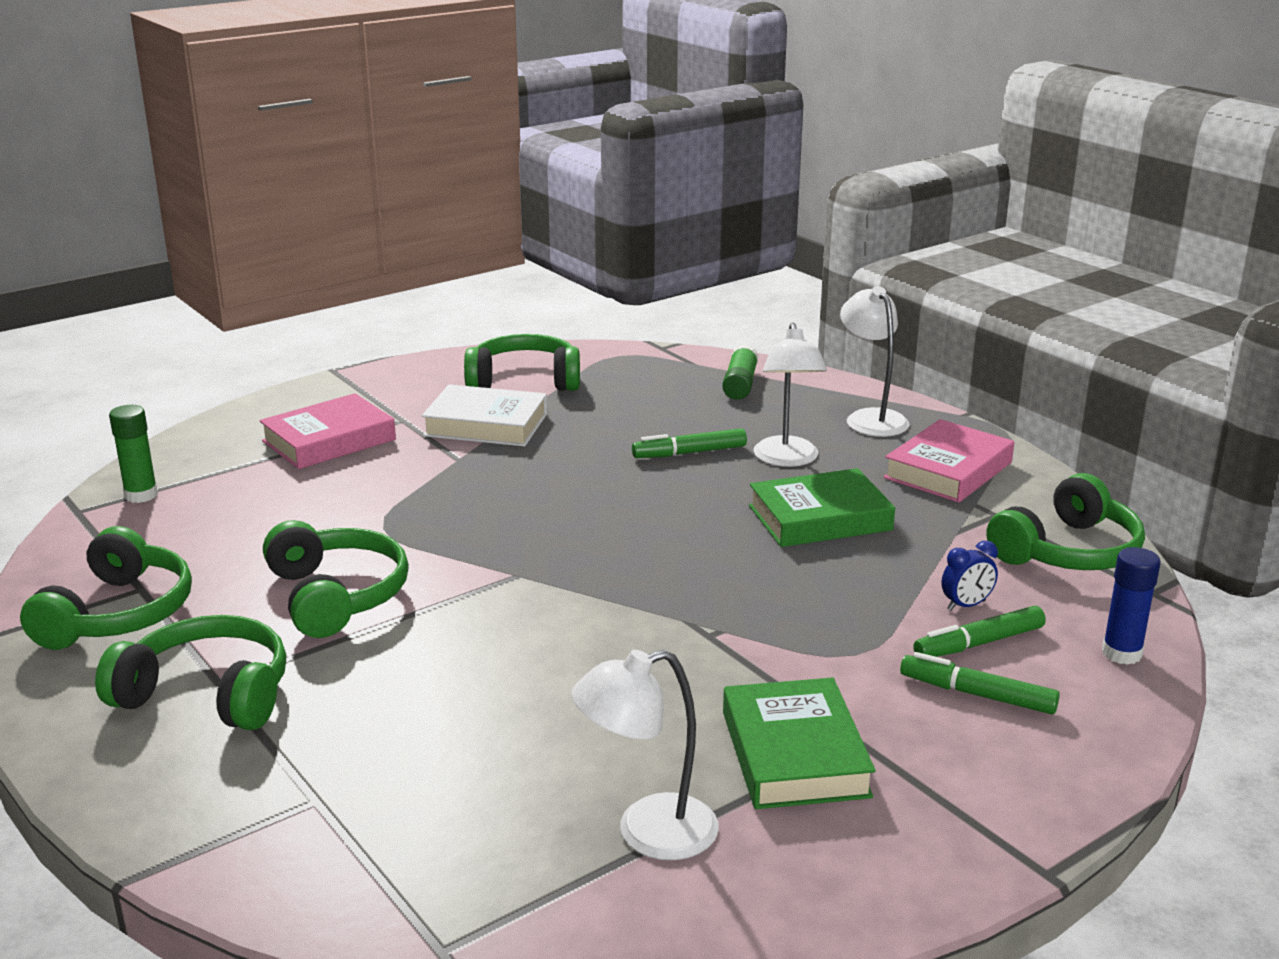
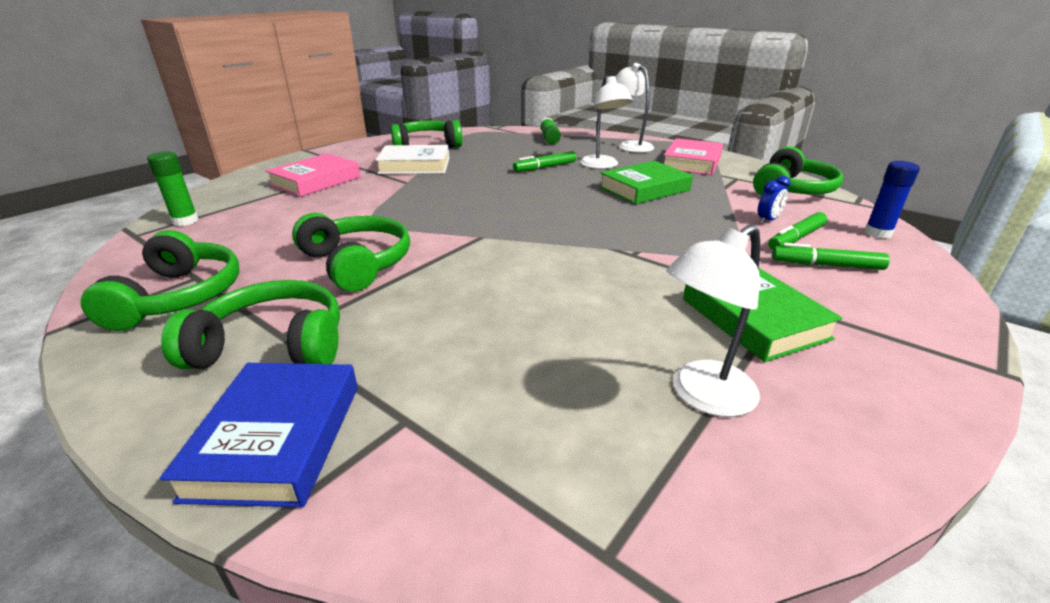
camera: 15 degrees left, 5 degrees up
none -> blue book [159,363,358,507]

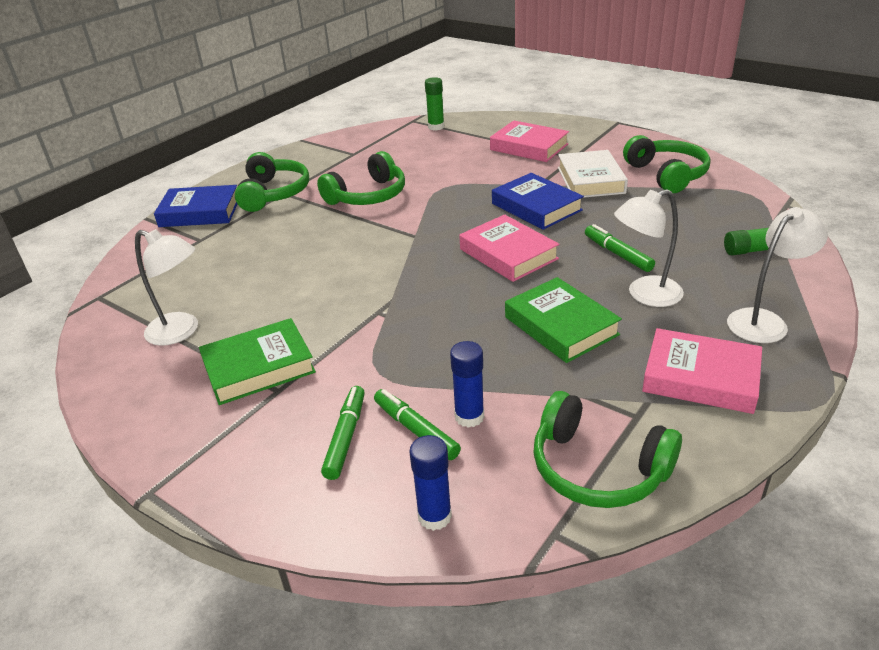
camera: 90 degrees right, 5 degrees up
green headphones [81,230,240,331] -> none
white lamp [666,224,760,417] -> white lamp turned 150 degrees clockwise [135,229,198,346]
blue clock [758,176,791,224] -> blue glue stick [450,341,484,428]
none -> pink book [460,215,560,282]
none -> blue book [492,173,584,230]

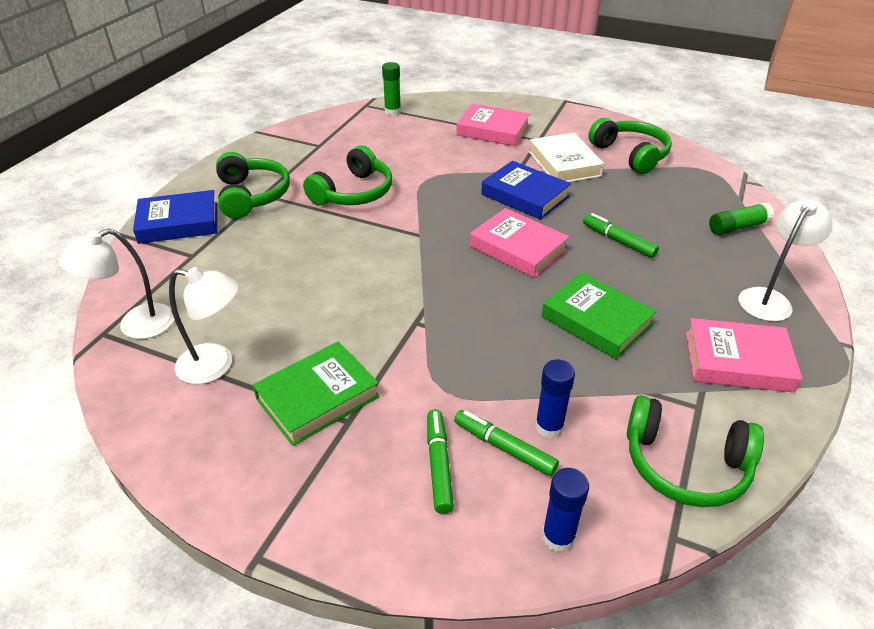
camera: 15 degrees left, 5 degrees up
white lamp [614,189,684,307] -> white lamp moved to [59,228,174,339]

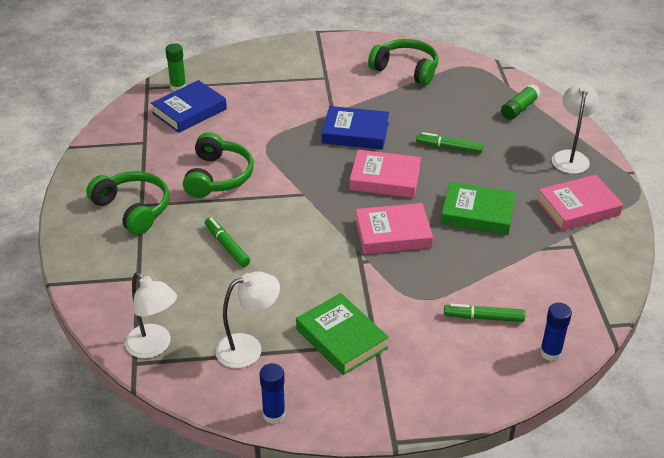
camera: 30 degrees left, 0 degrees up
white lamp [59,228,174,339] -> white lamp turned 75 degrees counterclockwise [125,272,177,358]
blue book [133,190,217,244] -> blue book moved to [151,80,227,133]
green book [253,341,380,446] -> green book turned 60 degrees counterclockwise [296,293,389,375]
green marker [427,409,454,514] -> green marker moved to [205,217,250,267]
pink book [456,104,530,146] -> pink book moved to [355,203,433,254]
white book [529,133,604,182] -> none
blue glue stick [535,360,575,438] -> blue glue stick moved to [260,363,285,424]
green headphones [627,395,764,507] -> none

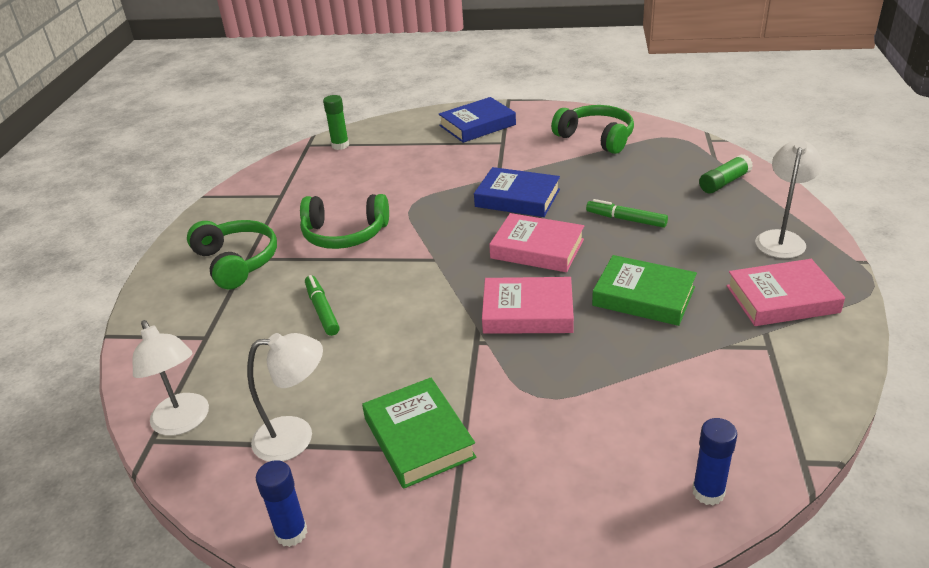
camera: 15 degrees right, 5 degrees down
blue book [151,80,227,133] -> blue book moved to [439,97,516,143]
green headphones [183,132,254,198] -> green headphones turned 75 degrees clockwise [300,194,389,249]
green marker [444,304,525,322] -> none

